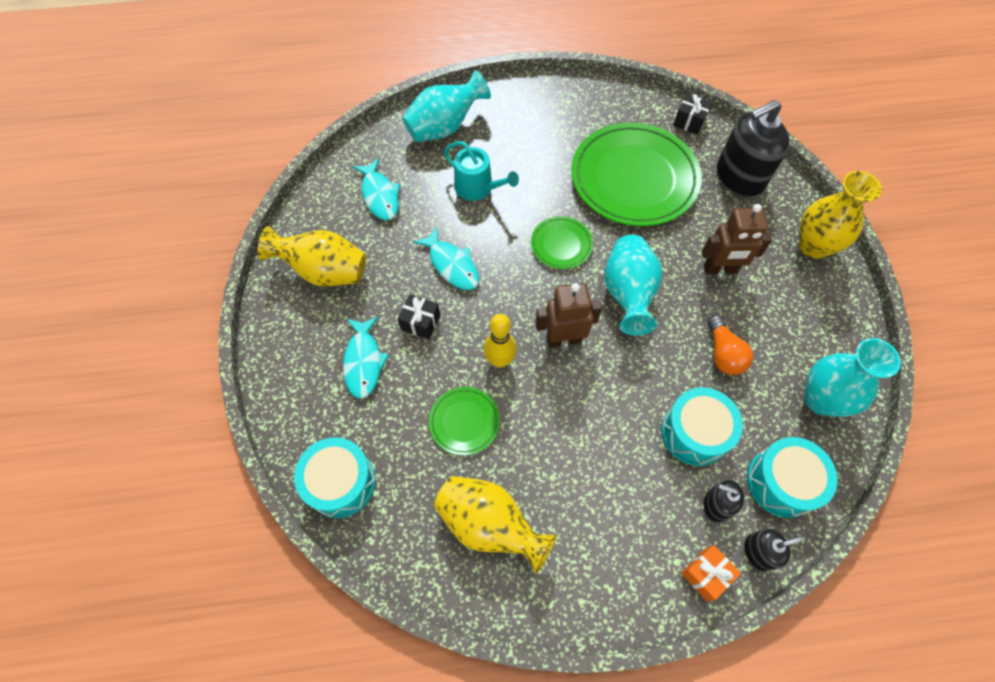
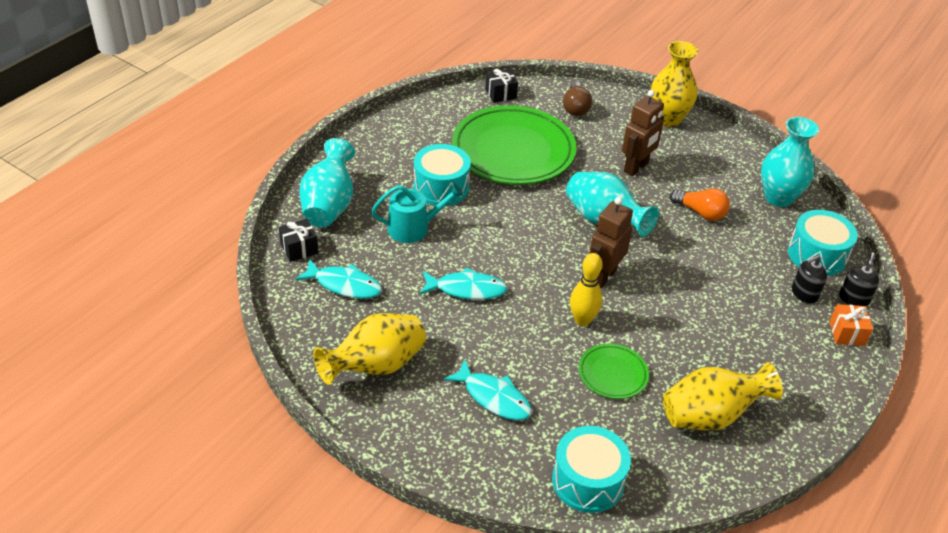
camera: 50 degrees left, 20 degrees down
black gift [397,294,440,339] -> black gift moved to [279,219,319,262]
green plate [531,216,593,269] -> none
turquoise drum [661,387,743,466] -> turquoise drum moved to [414,144,471,206]
black soap dispenser [717,100,789,197] -> brown light bulb [563,82,592,116]

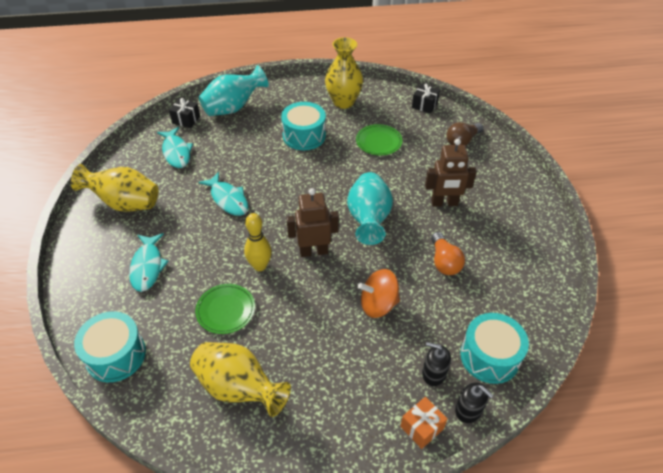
camera: 50 degrees right, 5 degrees up
turquoise watering can [371,183,463,243] -> none
green plate [452,105,576,185] -> green plate [356,124,402,155], size x0.46
yellow vase [650,41,698,127] -> yellow vase moved to [325,37,363,109]
turquoise vase [761,117,819,207] -> none
black soap dispenser [839,252,879,307] -> black soap dispenser turned 60 degrees clockwise [455,382,494,423]
none -> orange spinning top [358,269,400,318]

